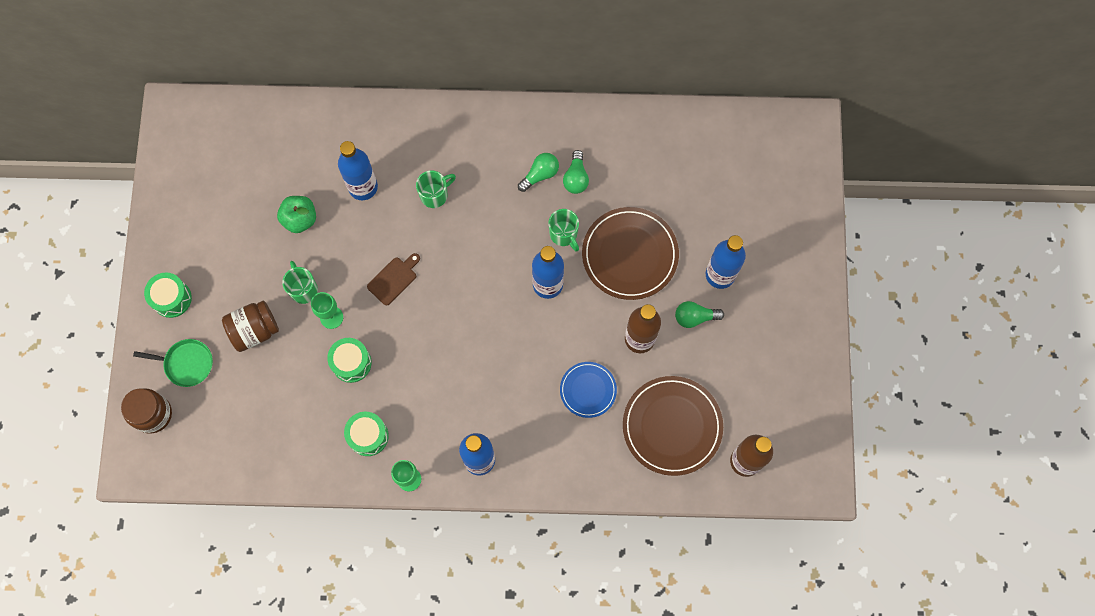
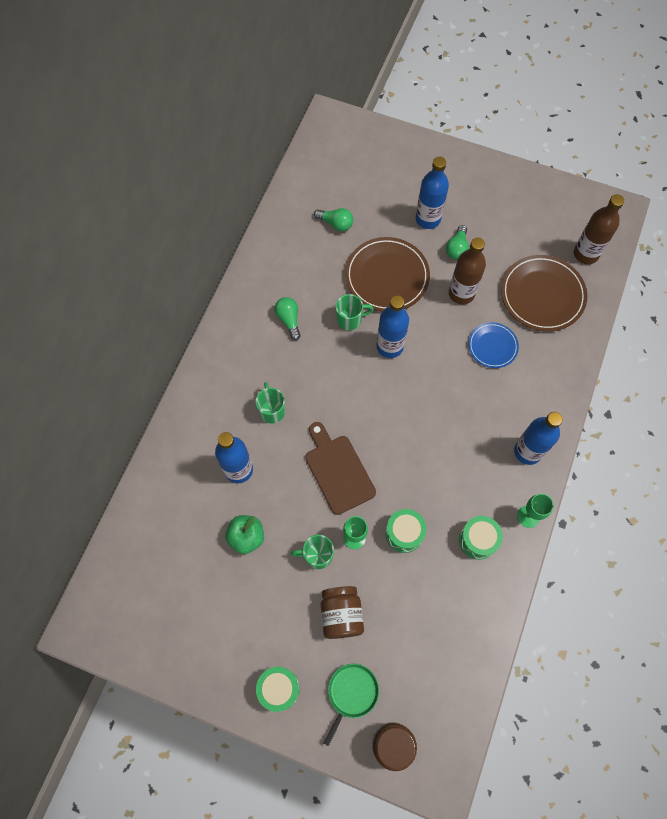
camera: 70 degrees left, 5 degrees down
brown cutting board [367,253,420,305] -> brown cutting board [305,422,376,515], size x1.67
green light bulb [563,150,589,194] -> green light bulb moved to [314,208,353,232]

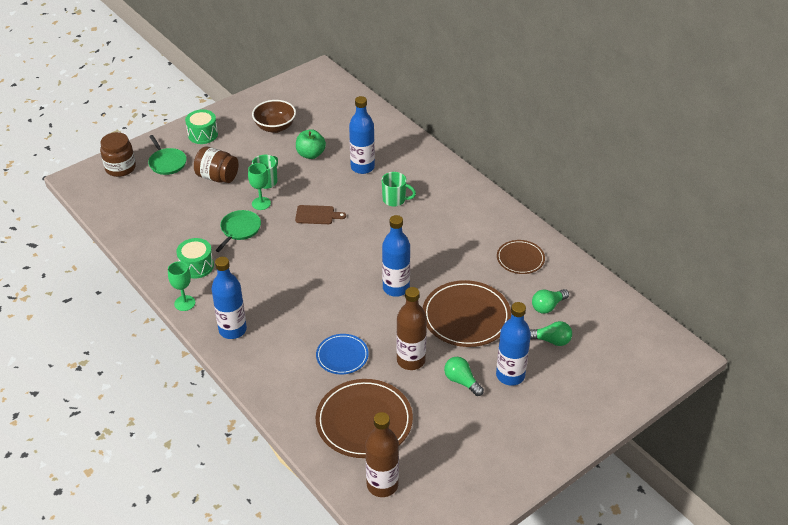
camera: 120 degrees right, 25 degrees down
green light bulb [274,297,301,340] -> green light bulb moved to [530,321,572,346]
brown cutting board [305,422,376,515] -> brown cutting board [295,205,346,224], size x0.60
green mug [336,294,374,330] -> none
green drum [385,509,427,553] -> green pan [216,210,261,252]
none -> brown bowl [252,100,296,133]
none -> brown plate [497,240,545,274]

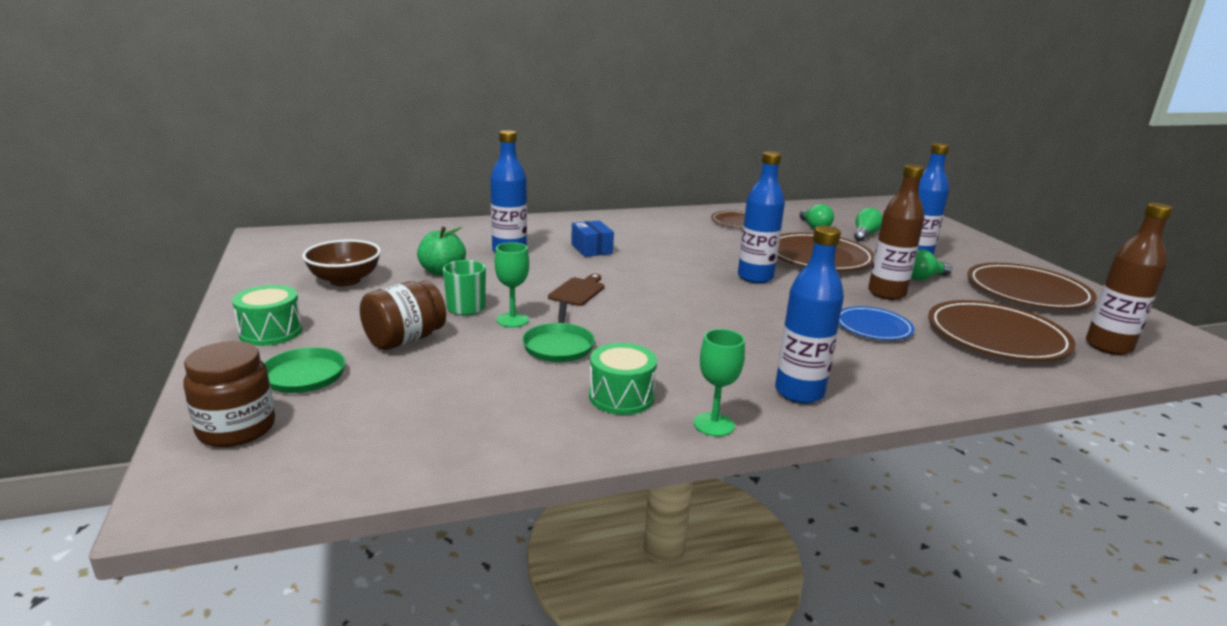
camera: 70 degrees left, 20 degrees down
green pan [216,210,261,252] -> green pan turned 135 degrees counterclockwise [522,301,595,362]
green mug [382,172,416,207] -> blue box [571,220,614,257]
none -> brown plate [967,263,1097,309]

